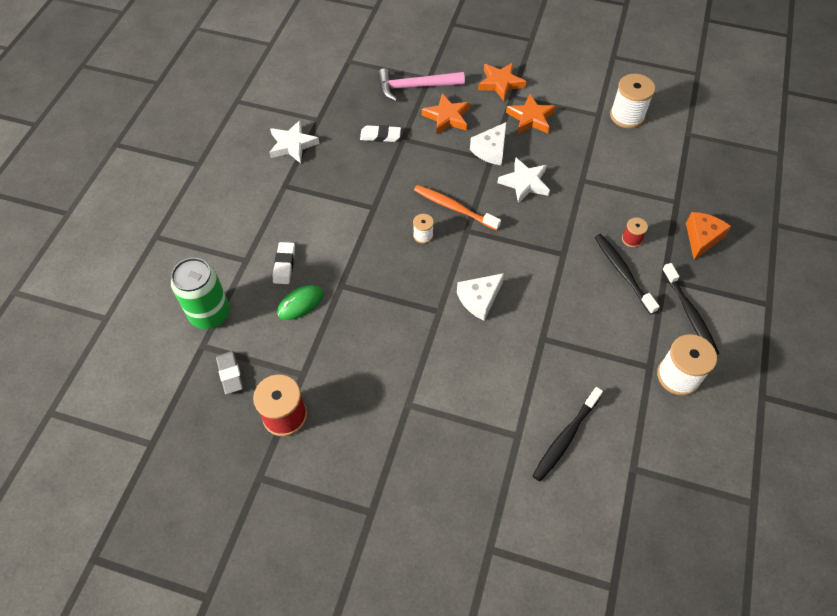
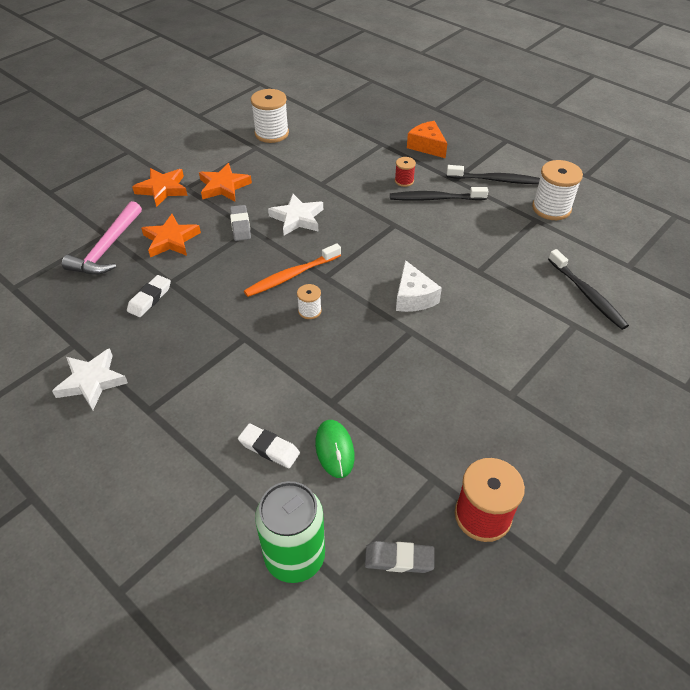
camera: 65 degrees left, 10 degrees down
white cheese [470,122,507,165] -> grey eraser [230,205,251,241]

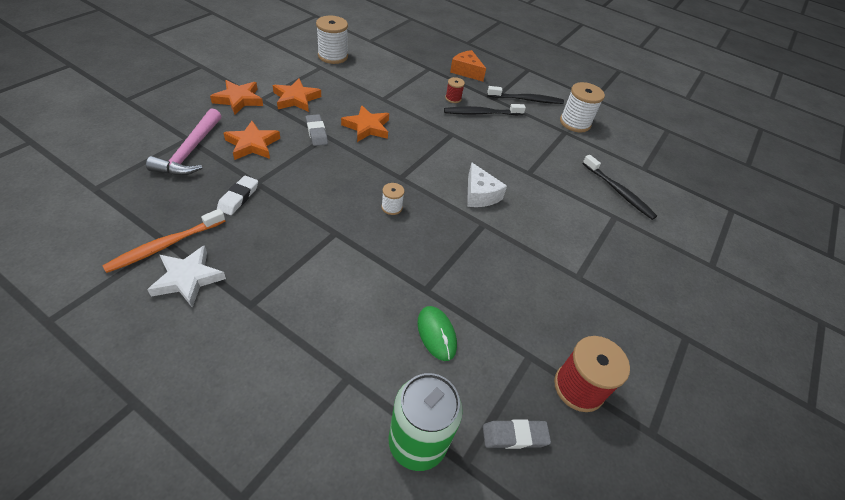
camera: 15 degrees left, 0 degrees up
white eraser [238,424,300,468] -> none
orange toothbrush [244,243,341,297] -> orange toothbrush moved to [102,209,225,273]
white star [268,194,323,235] -> orange star [341,105,389,142]

